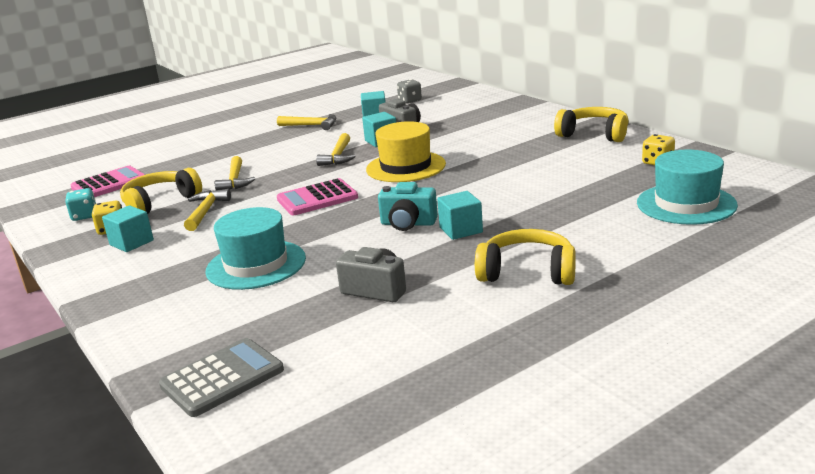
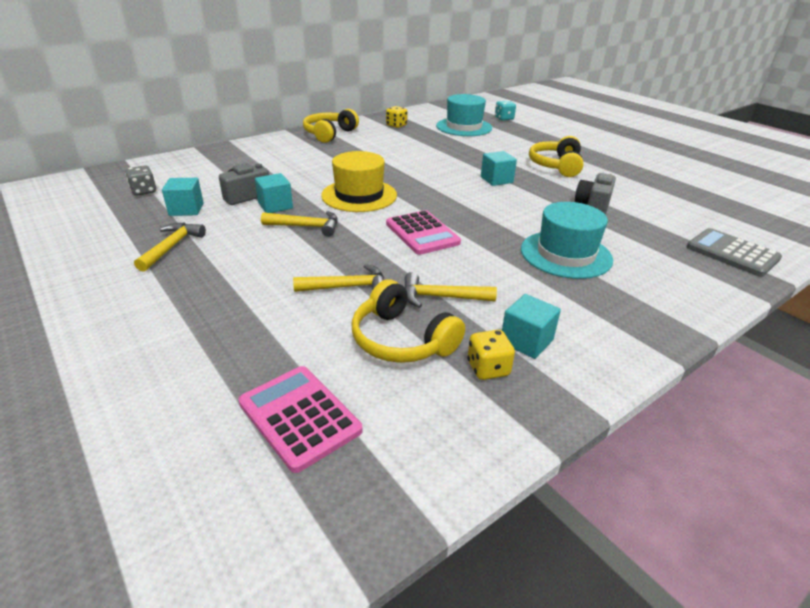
camera: 95 degrees left, 10 degrees up
turquoise dice [65,188,96,221] -> turquoise dice moved to [495,100,516,121]
turquoise camera [378,182,438,231] -> none

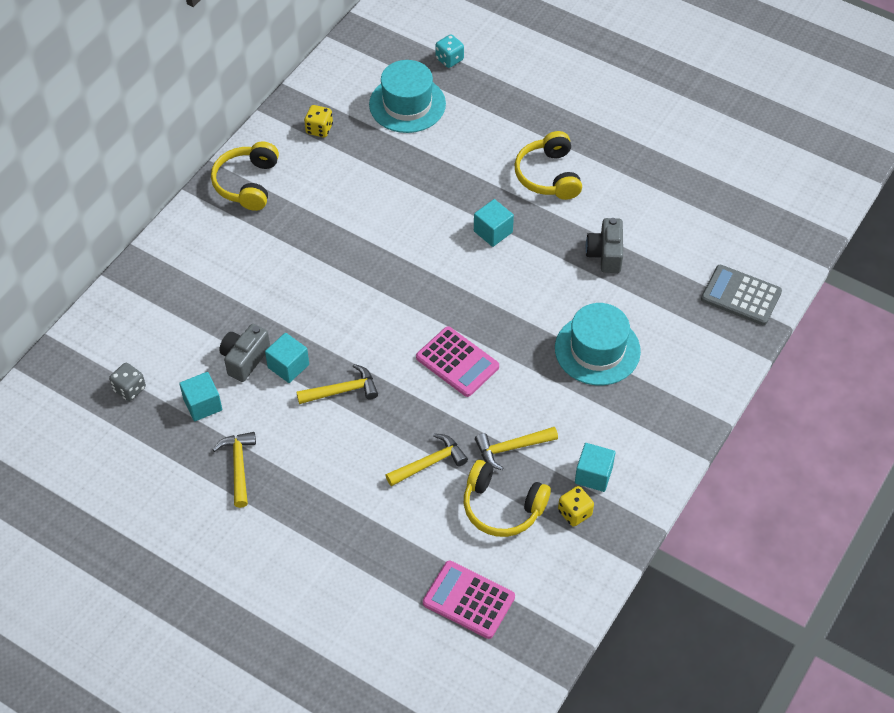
camera: 20 degrees left, 20 degrees up
yellow hat [321,151,397,212] -> none

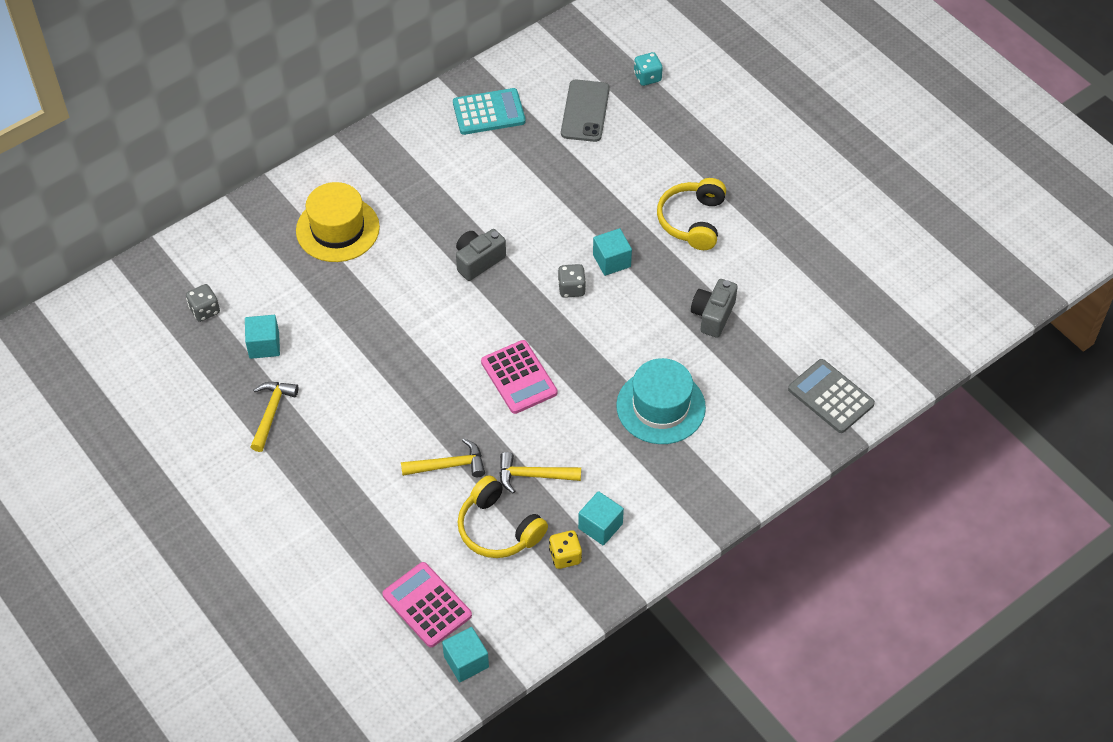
camera: 20 degrees right, 0 degrees up
yellow headphones [211,142,279,211] -> none
grey camera [219,324,270,382] -> grey camera moved to [456,229,506,281]
turquoise cube [265,333,309,383] -> turquoise cube moved to [442,627,489,682]
yellow hammer [296,364,378,404] -> none
yellow dice [304,105,333,137] -> turquoise calculator [453,88,525,135]
turquoise hat [369,60,446,133] -> grey phone [561,80,610,142]
none -> yellow hat [296,182,380,262]
none -> grey dice [558,264,586,298]

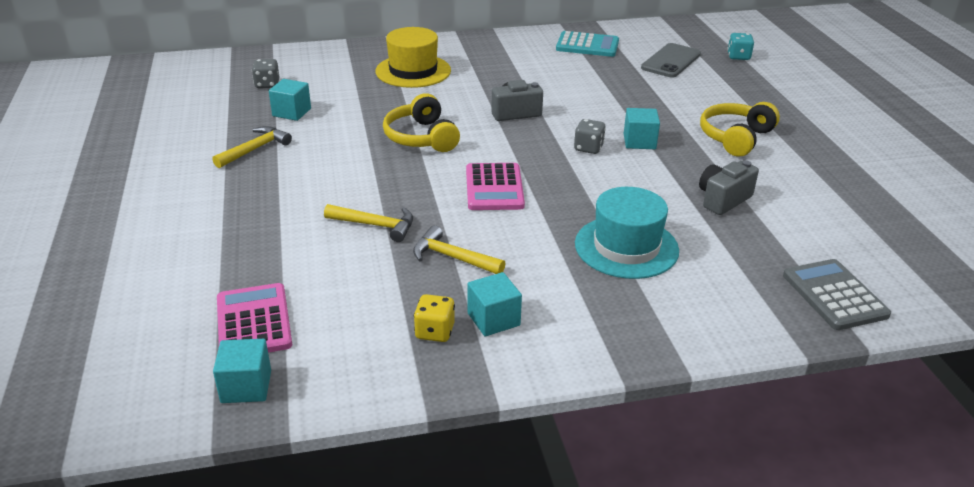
camera: 25 degrees right, 20 degrees down
yellow headphones [457,475,548,558] -> yellow headphones moved to [383,93,460,152]

